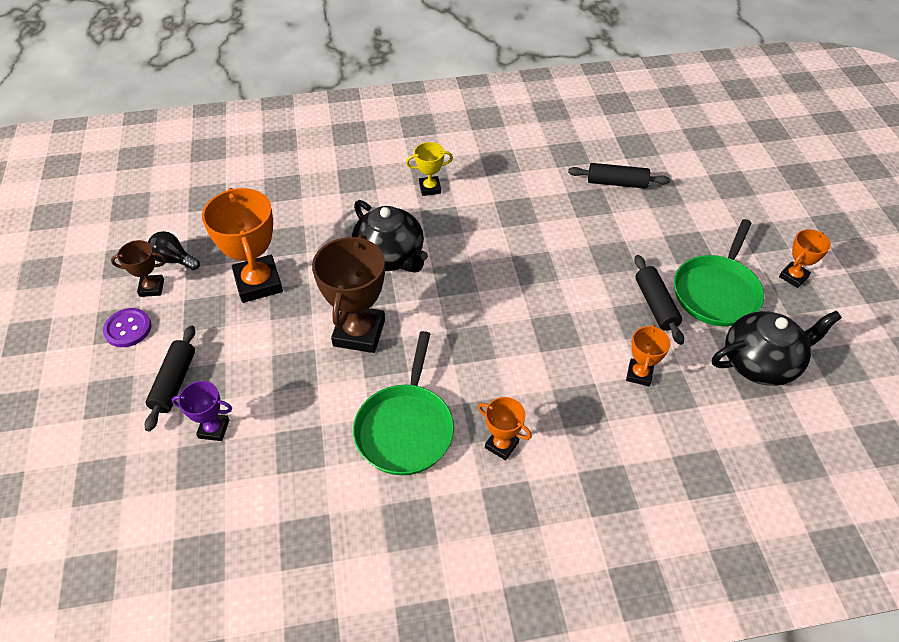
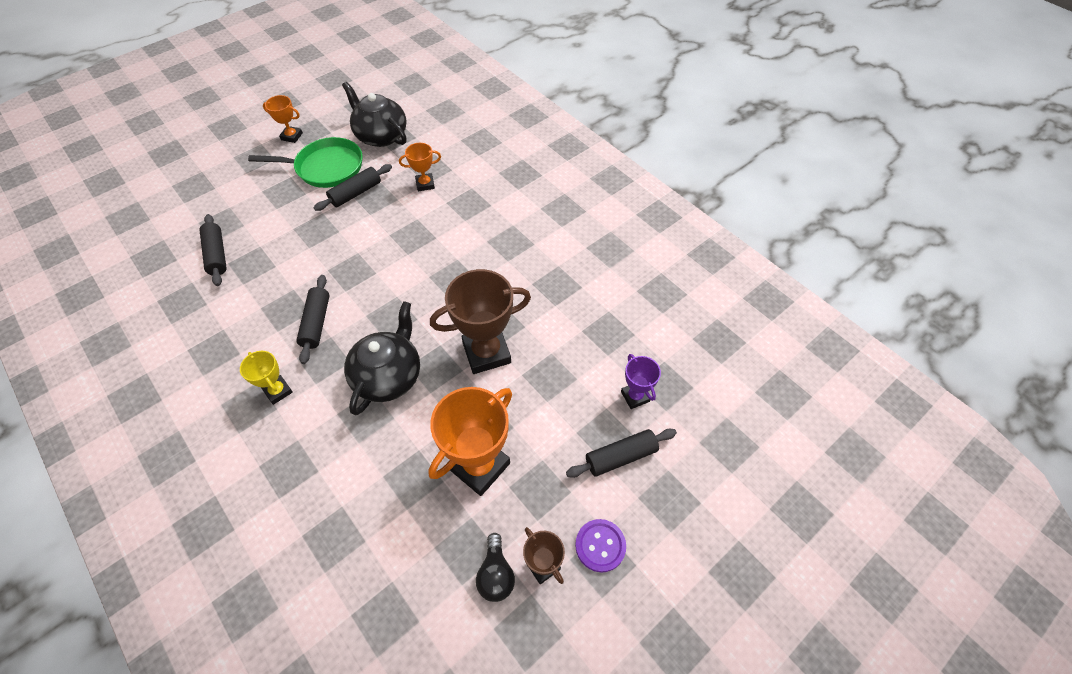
camera: 120 degrees left, 5 degrees up
green pan [353,331,454,475] -> none
orange trophy [478,397,532,460] -> none
none -> black rolling pin [296,275,330,364]

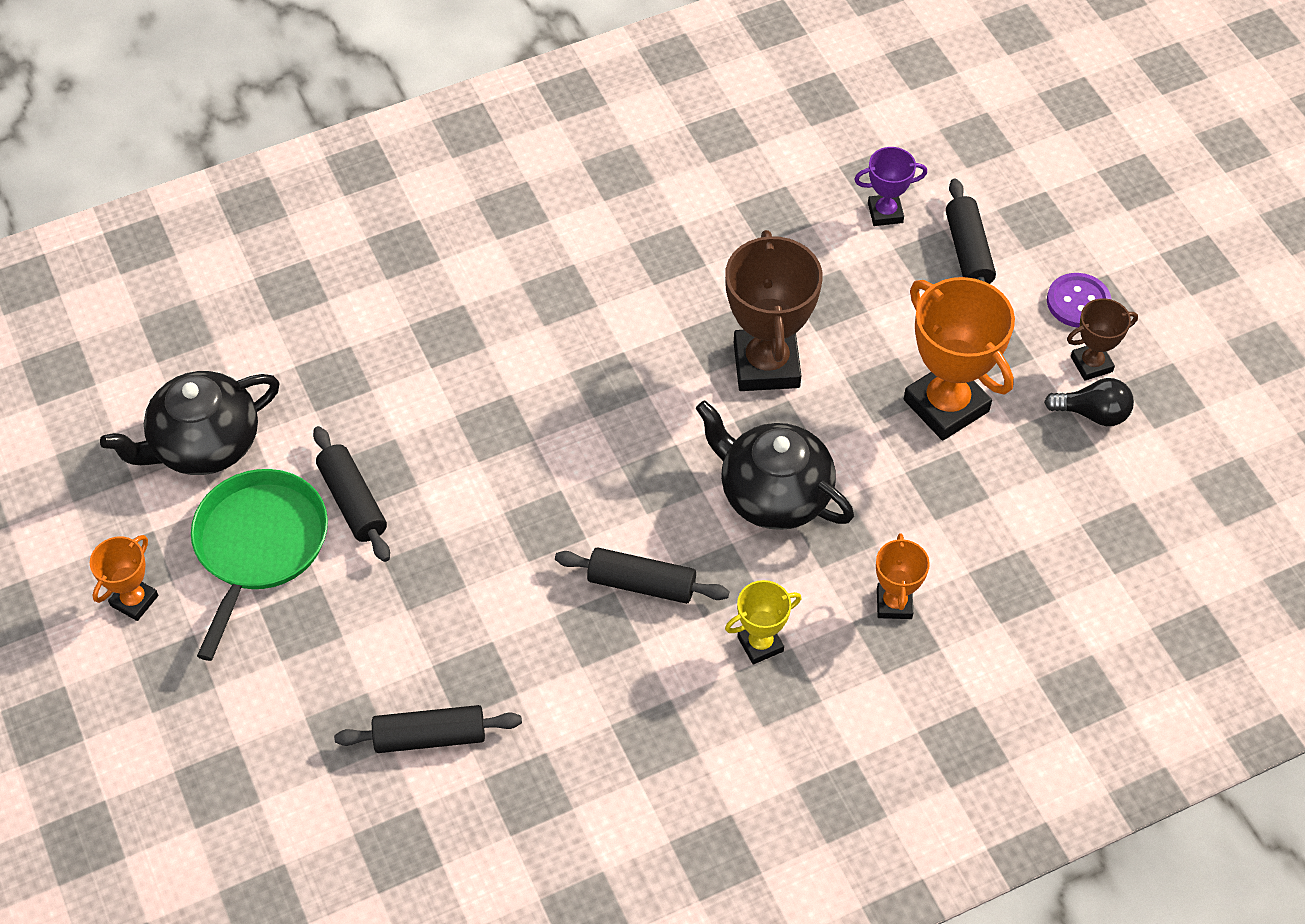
camera: 75 degrees left, 0 degrees up
orange trophy [399,143,441,191] -> orange trophy moved to [876,533,930,619]

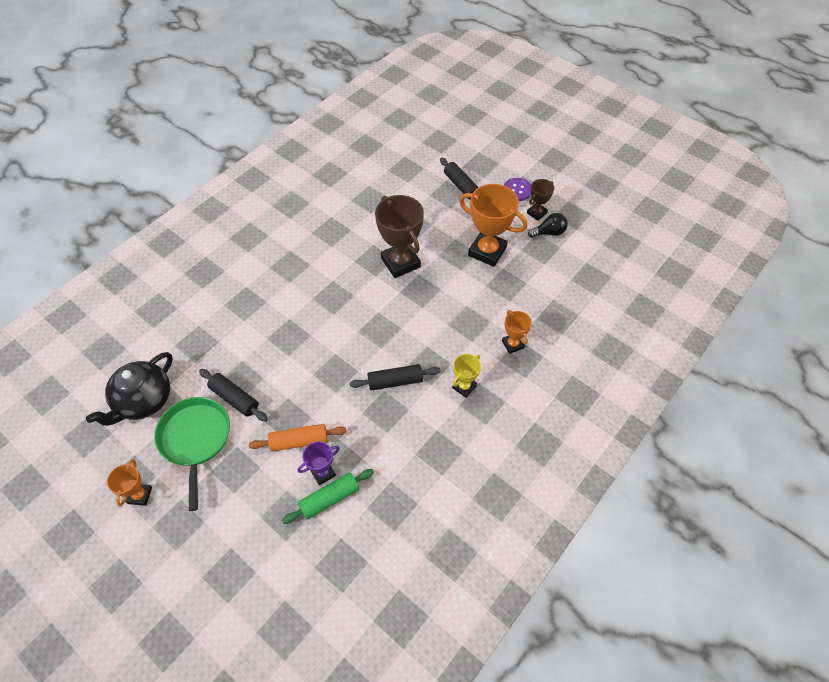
camera: 25 degrees left, 0 degrees up
black rolling pin [334,705,522,753] -> green rolling pin [282,469,374,524]
black teapot [696,400,854,530] -> none
purple trophy [854,147,927,226] -> purple trophy moved to [298,441,340,485]
none -> orange rolling pin [249,424,346,452]

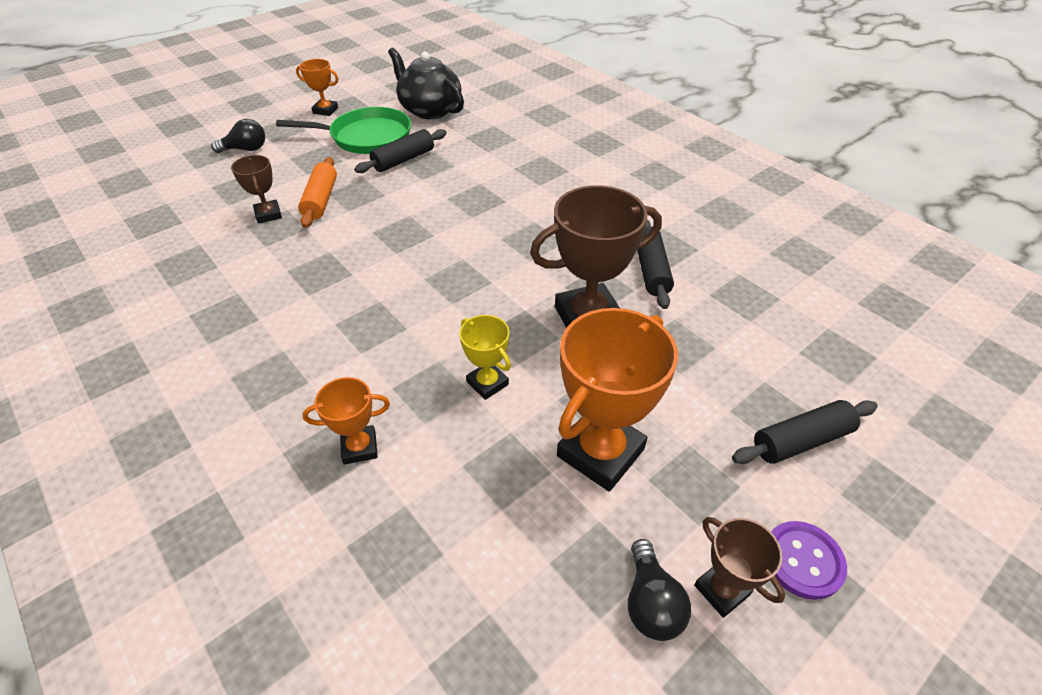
camera: 100 degrees right, 10 degrees down
green rolling pin [282,469,374,524] -> none
purple trophy [298,441,340,485] -> brown trophy [231,155,282,224]
black rolling pin [350,364,440,391] -> black rolling pin moved to [637,220,674,309]
yellow trophy [452,354,481,398] -> yellow trophy moved to [459,315,511,400]
none -> black light bulb [211,119,265,153]

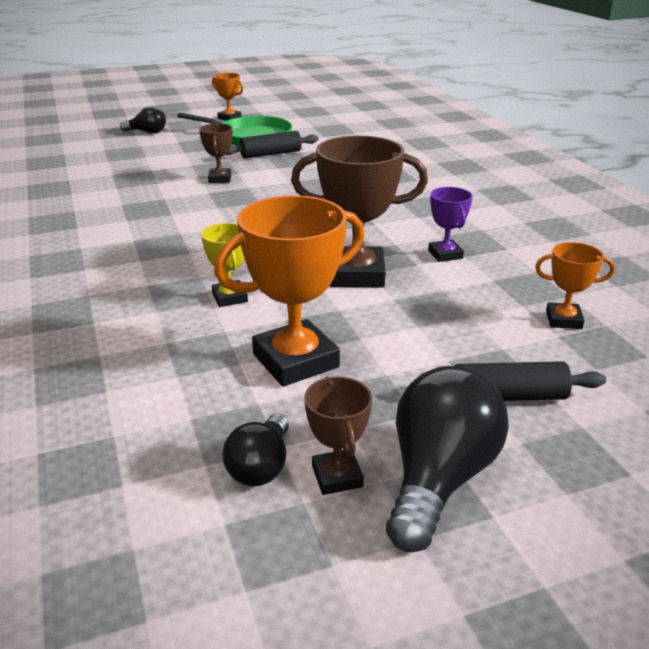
camera: 20 degrees right, 15 degrees down
brown trophy [231,155,282,224] -> brown trophy moved to [199,123,233,183]
orange rolling pin [298,157,337,228] -> none
orange trophy [303,377,390,465] -> orange trophy moved to [535,242,615,329]
black teapot [388,48,464,119] -> none
black rolling pin [637,220,674,309] -> purple trophy [428,187,473,262]
purple button [771,521,847,600] -> black light bulb [386,366,509,552]

